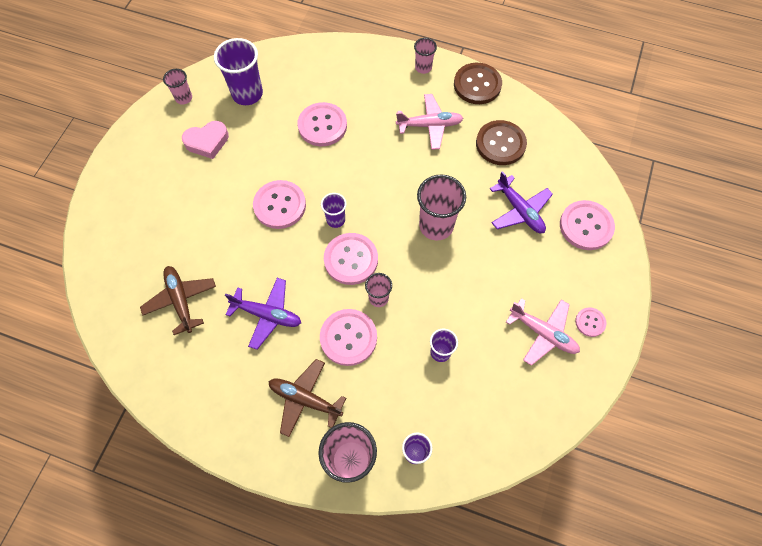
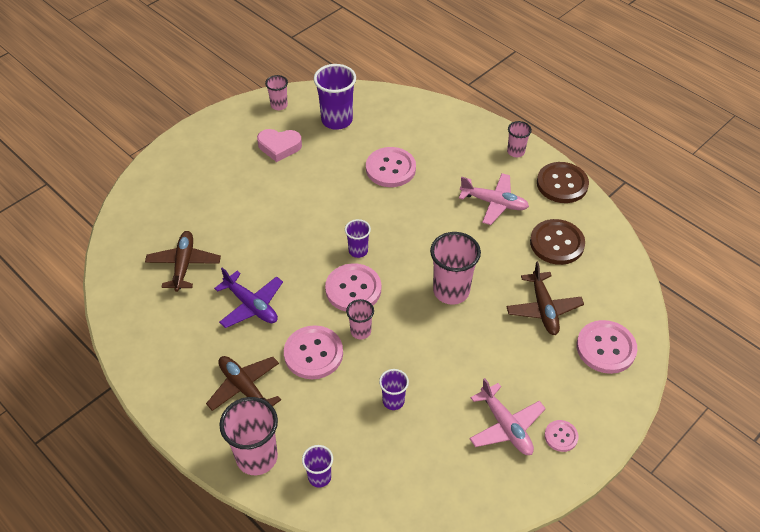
camera: 25 degrees right, 15 degrees down
pink button [253,180,306,229] -> none
purple plane [490,171,553,233] -> brown plane [506,261,584,335]

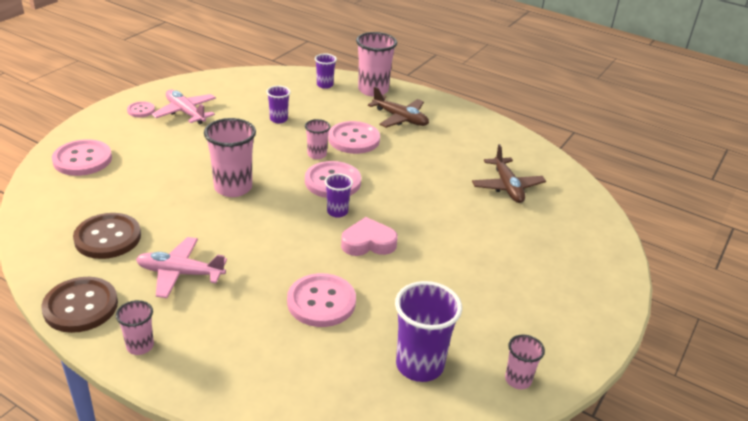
camera: 165 degrees right, 15 degrees down
purple plane [214,267,283,328] -> none
pink heart [257,129,302,162] -> pink heart moved to [341,217,398,256]
brown plane [506,261,584,335] -> none

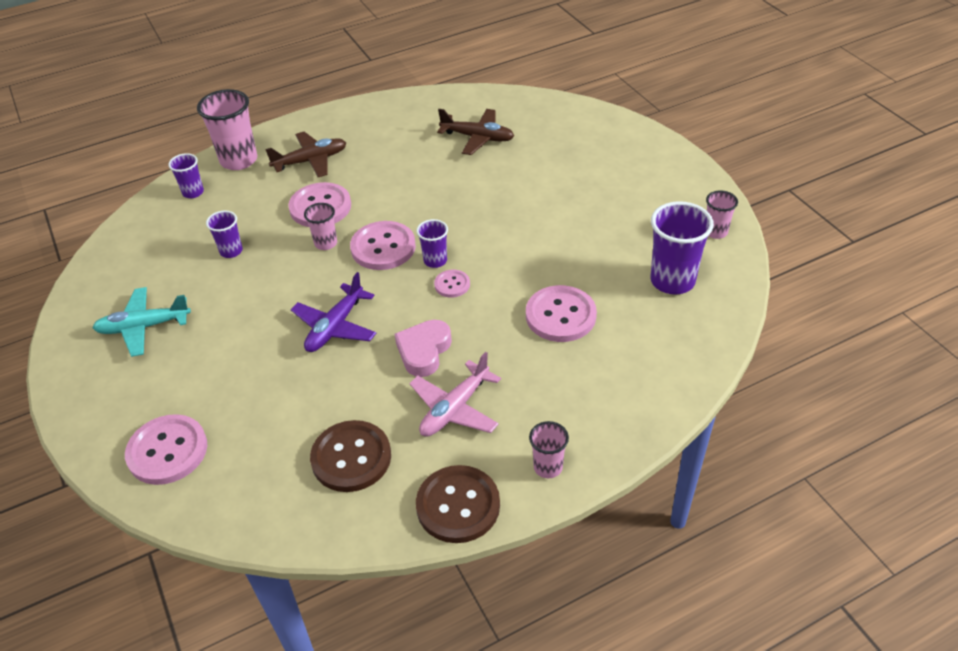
camera: 55 degrees left, 10 degrees up
pink button [127,101,155,117] -> pink button moved to [434,270,470,298]
pink plane [152,89,216,124] -> turquoise plane [92,287,191,357]
pink cup [204,118,256,197] -> purple plane [291,272,376,352]
pink heart [341,217,398,256] -> pink heart moved to [394,320,452,377]

